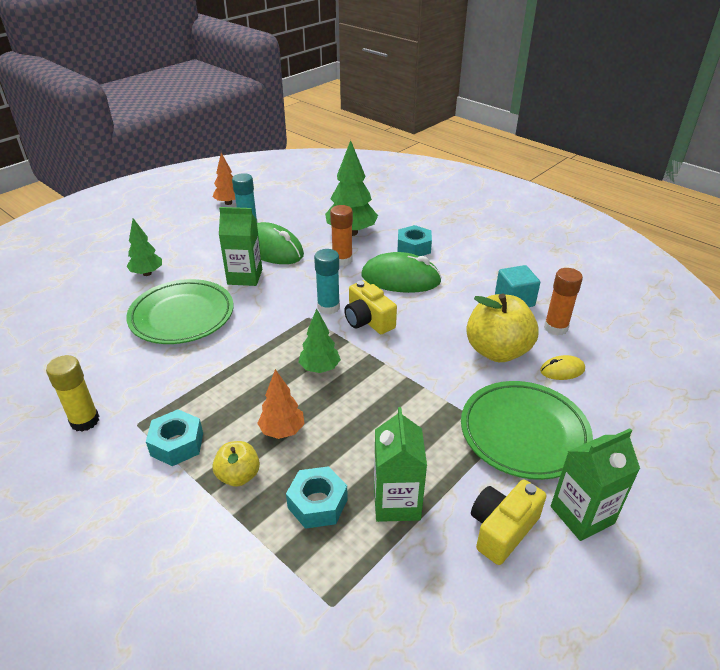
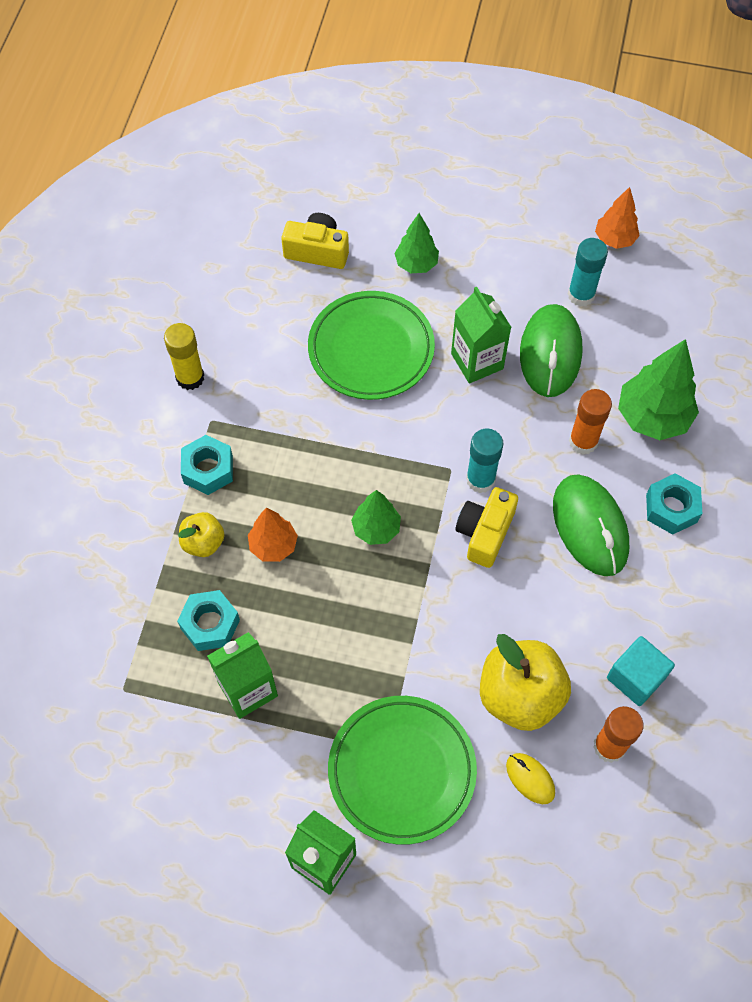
camera: 60 degrees right, 25 degrees up
yellow camera [471,479,547,565] -> yellow camera moved to [281,213,349,269]

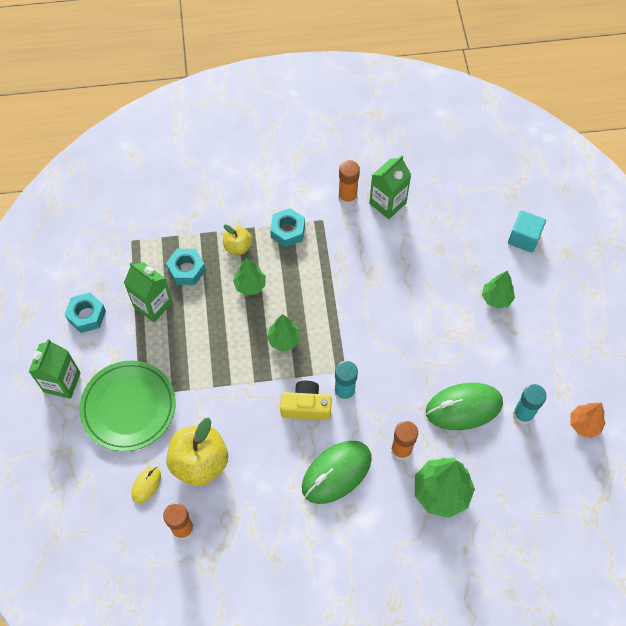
camera: 70 degrees right, 0 degrees up
yellow glue stick [164,323,204,390] -> orange glue stick [338,160,360,206]
orange tree [248,508,298,562] -> green tree [233,257,266,296]
yellow camera [281,213,349,269] -> none
green plate [308,291,435,400] -> none
green carton [451,287,511,383] -> green carton moved to [369,156,411,219]
turquoise cube [607,636,675,706] -> turquoise cube moved to [508,210,546,253]
turquoise nut [646,473,703,535] -> turquoise nut moved to [64,293,106,333]

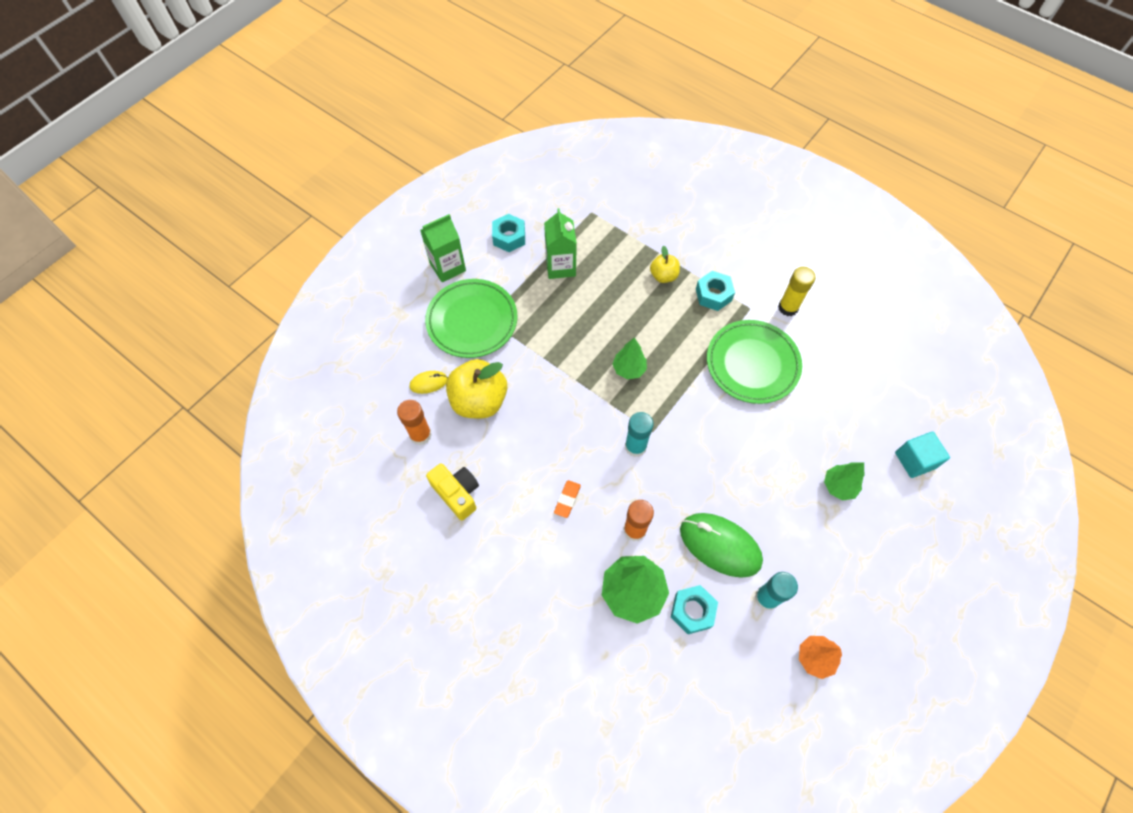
camera: 45 degrees right, 0 degrees up
turquoise nut [166,249,206,285] -> turquoise nut moved to [671,585,718,634]
green tree [233,257,266,296] -> none
yellow camera [280,381,332,420] -> yellow camera moved to [426,464,479,520]
green mouse [302,441,372,504] -> orange eraser [554,480,581,518]
orange glue stick [338,160,360,206] -> yellow glue stick [778,267,815,316]
green carton [369,156,411,219] -> none
none -> green plate [707,320,802,404]

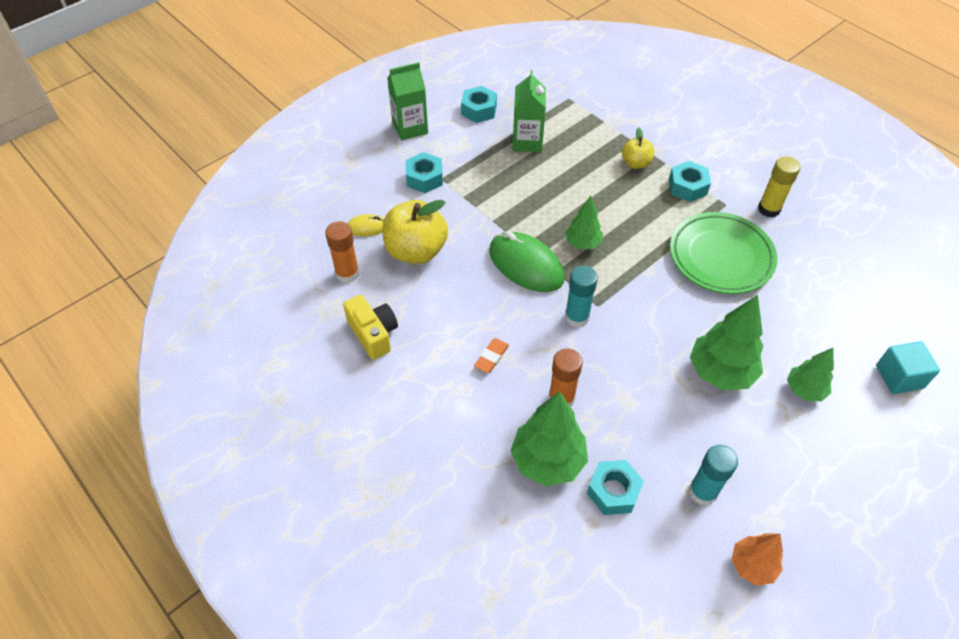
camera: 10 degrees right, 10 degrees down
green plate [425,279,517,358] -> turquoise nut [406,152,443,193]
green mouse [680,513,763,578] -> green mouse moved to [489,231,565,292]
none -> green tree [690,295,763,391]

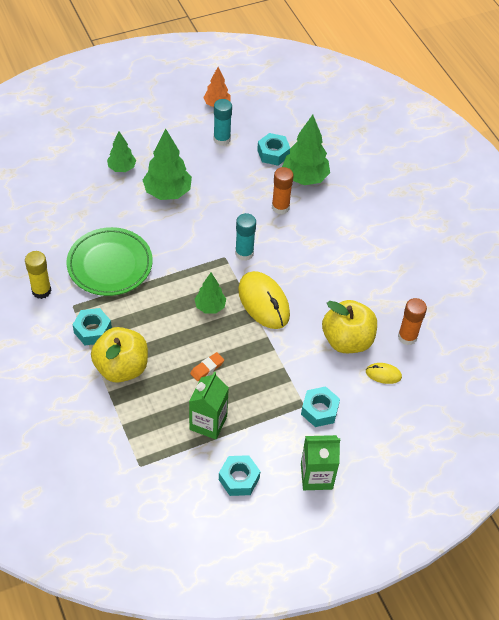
camera: 165 degrees left, 0 degrees up
yellow camera [343,295,398,360] -> none
orange eraser [474,338,509,373] -> orange eraser moved to [190,352,224,381]
green mouse [489,231,565,292] -> yellow mouse [238,271,290,329]
yellow apple [622,128,654,169] -> yellow apple [91,327,148,383], size x1.85
turquoise cube [876,341,940,394] -> none

